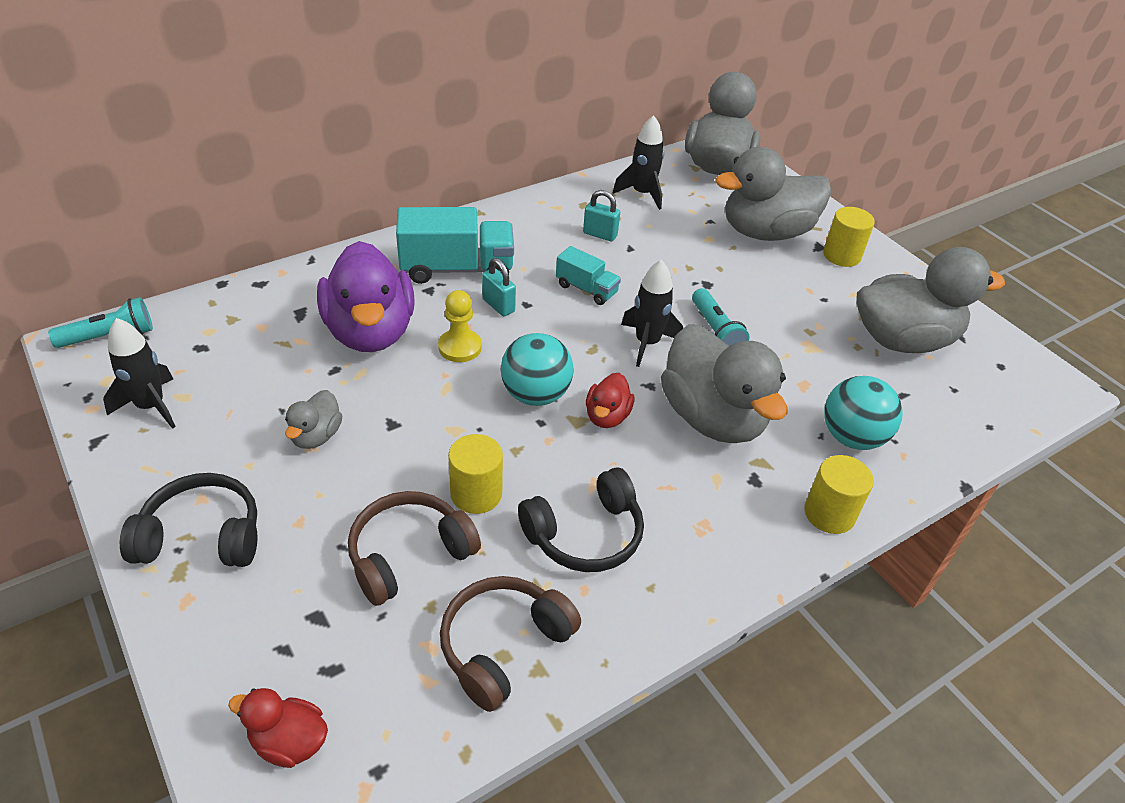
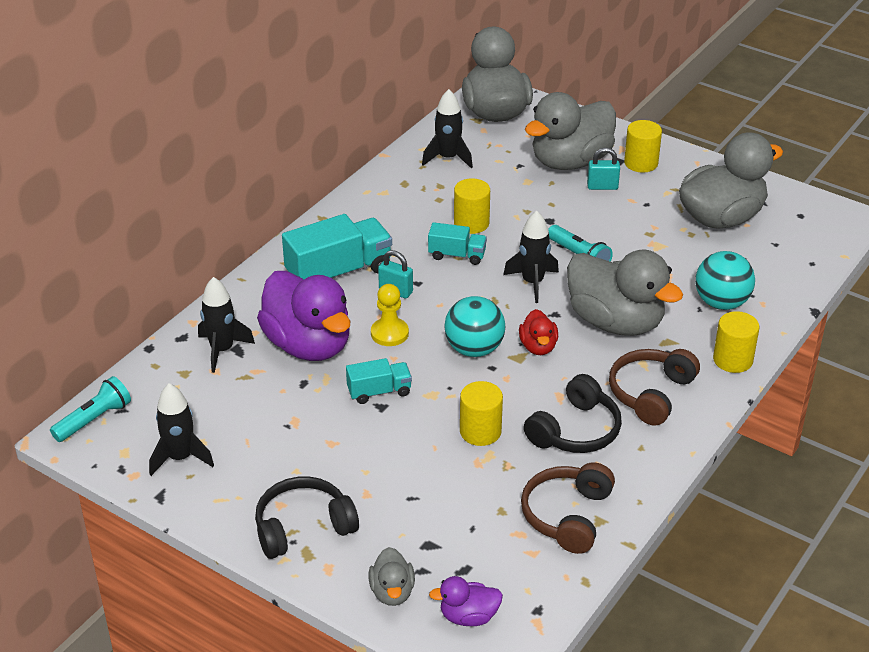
camera: 20 degrees left, 5 degrees down
red duck [228,688,328,768] -> purple duck [429,576,503,626]
grey duck [285,390,343,449] -> grey duck moved to [368,547,415,606]
brown headphones [348,491,481,606] -> brown headphones moved to [609,349,700,426]
turquoise padlock [583,190,620,241] -> turquoise padlock moved to [587,148,620,190]
none -> black rocket [198,277,255,373]
none -> turquoise truck [346,358,412,404]
none -> yellow cylinder [454,178,490,234]

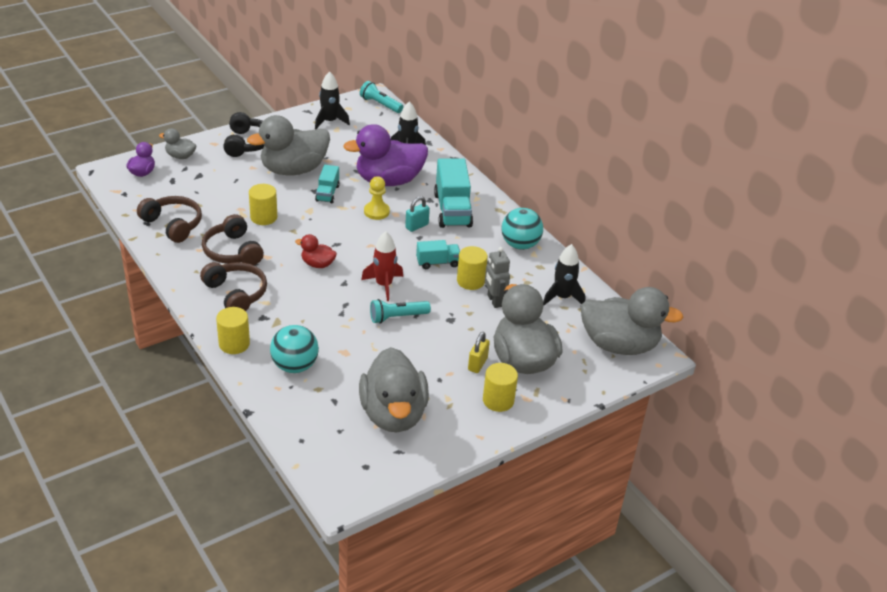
camera: 110 degrees right, 0 degrees up
turquoise flashlight [50,376,131,442] -> turquoise flashlight turned 150 degrees clockwise [360,81,403,113]
turquoise truck [428,222,487,265] -> turquoise truck turned 135 degrees counterclockwise [416,240,460,269]
turquoise ball [444,296,506,357] -> turquoise ball moved to [502,208,543,250]
black rocket [503,211,559,303] -> red rocket [361,231,403,301]
black headphones [524,374,622,453] -> brown headphones [202,214,264,265]
grey duck [567,250,683,336] -> grey duck moved to [247,115,330,175]
turquoise padlock [587,148,620,190] -> yellow padlock [468,332,490,373]
none -> grey robot [485,247,510,308]

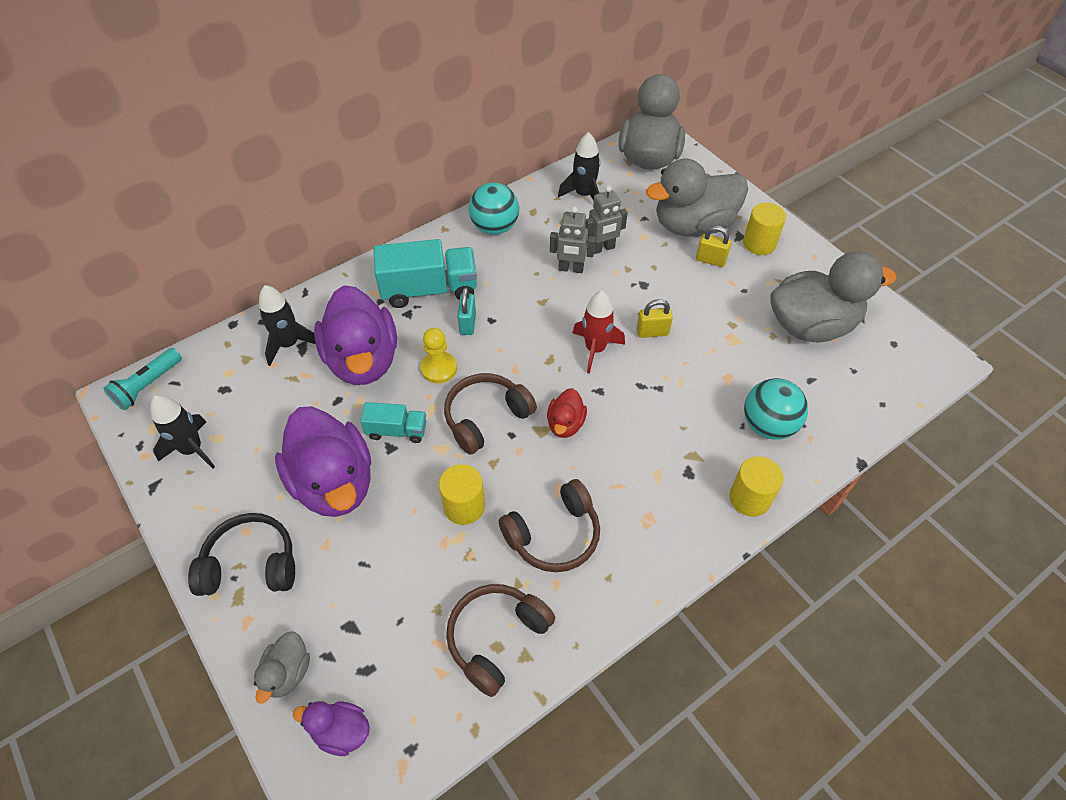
camera: 90 degrees left, 15 degrees up
brown headphones [200,262,267,311] -> brown headphones moved to [444,373,537,455]
grey duck [247,115,330,175] -> purple duck [275,406,371,517]
turquoise flashlight [370,299,431,324] -> yellow padlock [636,299,673,338]
turquoise padlock [405,196,430,232] -> turquoise padlock turned 45 degrees clockwise [458,287,476,335]
turquoise truck [416,240,460,269] -> none
yellow cylinder [457,246,488,290] -> grey robot [550,207,595,273]

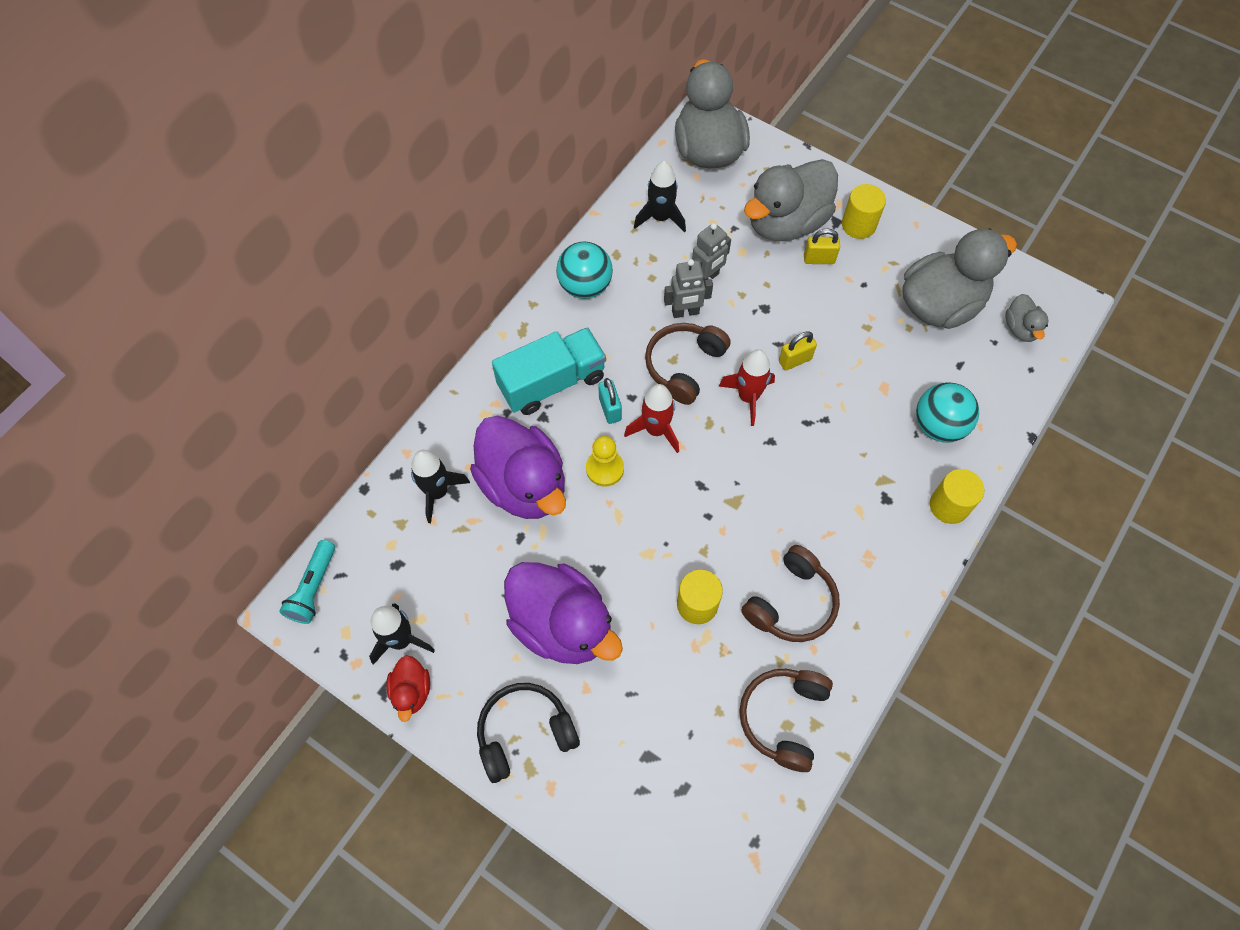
camera: 20 degrees left, 10 degrees up
grey duck [254,631,310,704] -> grey duck moved to [1005,294,1049,342]
purple duck [293,701,370,756] -> none
turquoise truck [360,402,426,443] -> none
brown headphones [444,373,537,455] -> brown headphones moved to [645,323,730,405]
red duck [547,388,587,438] -> red duck moved to [386,655,430,722]
none -> red rocket [624,384,679,453]

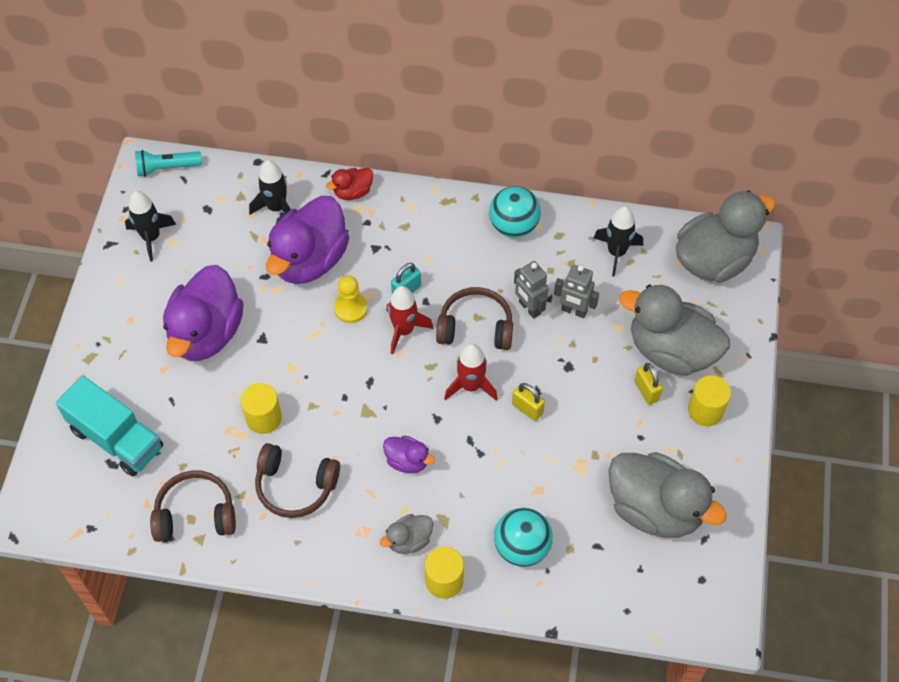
camera: 65 degrees right, 5 degrees down
red duck [386,655,430,722] -> red duck moved to [326,168,373,200]
black headphones [477,683,580,783] -> none
turquoise truck [492,327,606,415] -> turquoise truck moved to [56,376,163,476]
grey duck [1005,294,1049,342] -> grey duck moved to [380,514,433,554]
none -> purple duck [383,435,435,473]

